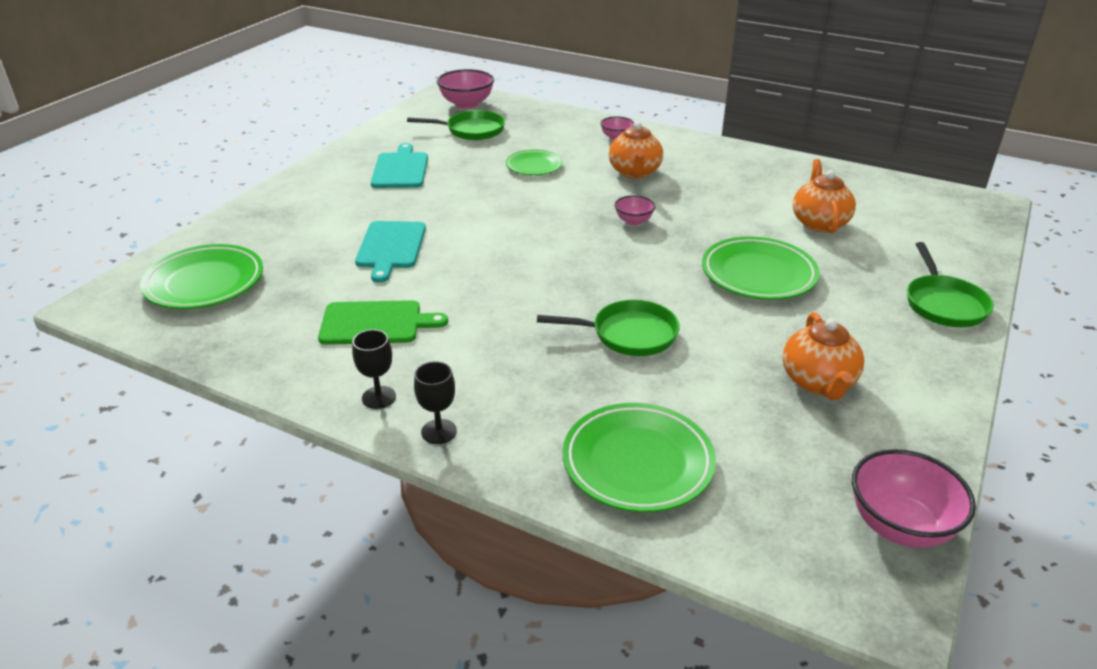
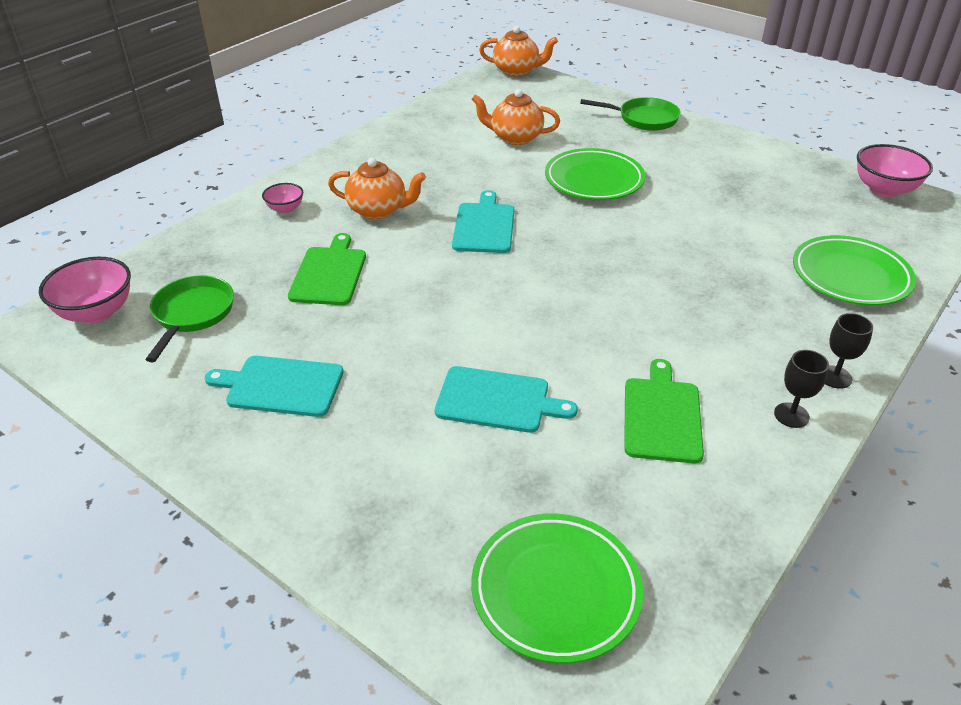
camera: 80 degrees left, 5 degrees up
green plate [506,150,563,175] -> green cutting board [288,233,366,305]
green pan [537,300,680,356] -> none
pink bowl [615,195,655,225] -> turquoise cutting board [452,190,514,253]
orange teapot [782,312,864,400] -> orange teapot moved to [479,26,558,76]

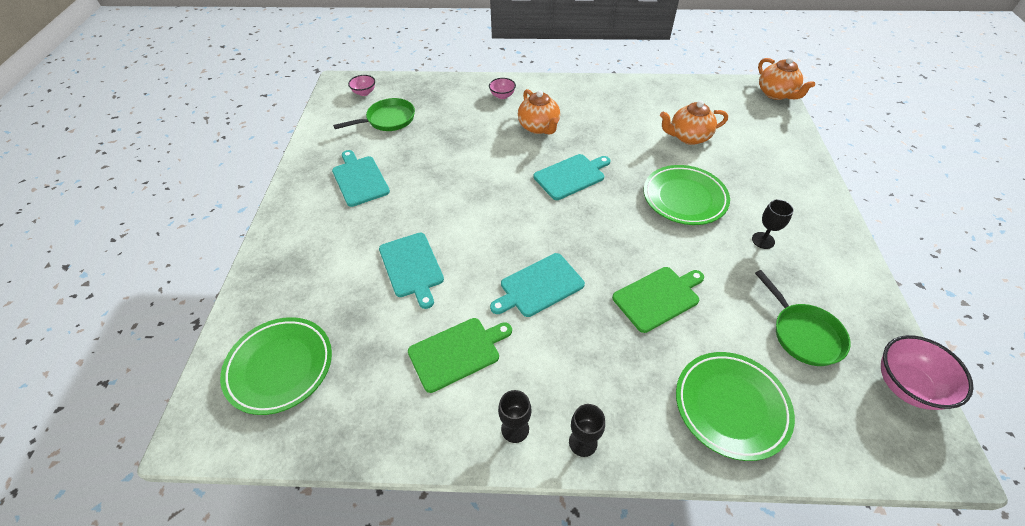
camera: 55 degrees right, 10 degrees up
pink bowl [39,257,131,323] -> pink bowl [348,75,375,96], size x0.56
green cutting board [288,233,366,305] -> green cutting board moved to [612,267,704,333]
orange teapot [471,89,560,145] -> orange teapot turned 75 degrees counterclockwise [660,101,728,145]
green pan [580,97,681,131] -> green pan moved to [755,270,851,366]
none -> turquoise cutting board [490,253,585,317]
none -> black goblet [752,199,794,249]

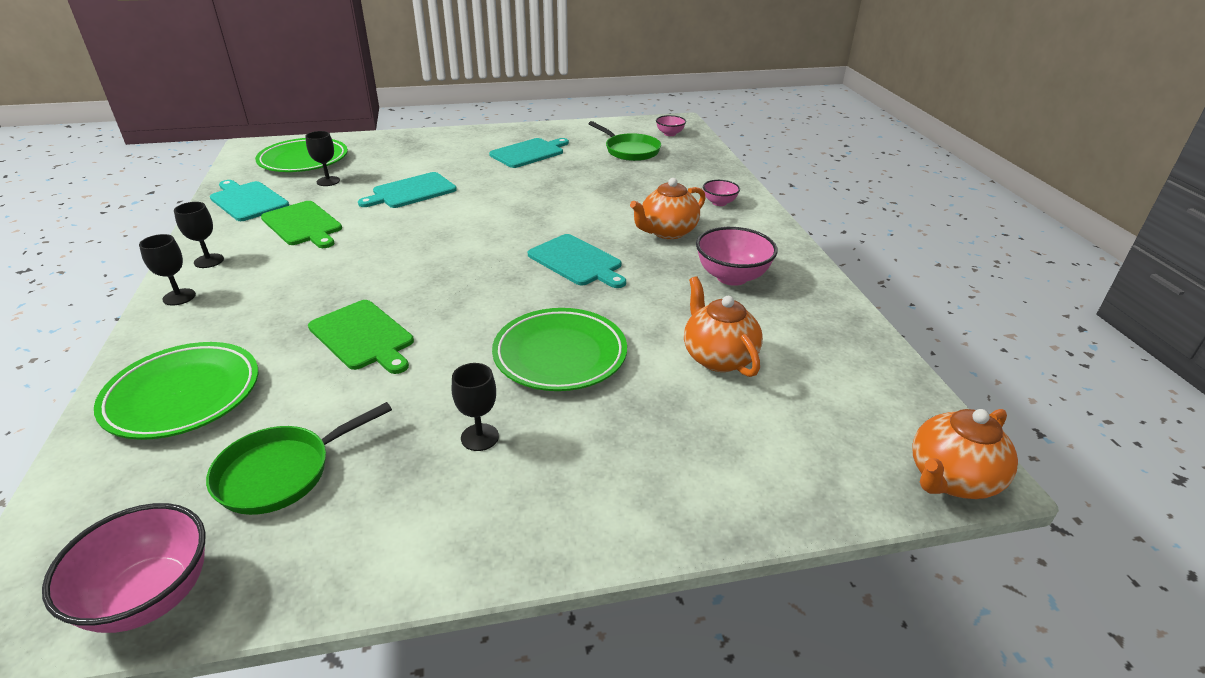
camera: 75 degrees right, 15 degrees down
turquoise cutting board [490,253,585,317] -> turquoise cutting board moved to [210,180,289,221]
none -> black goblet [305,131,340,186]
none -> pink bowl [696,227,778,286]

